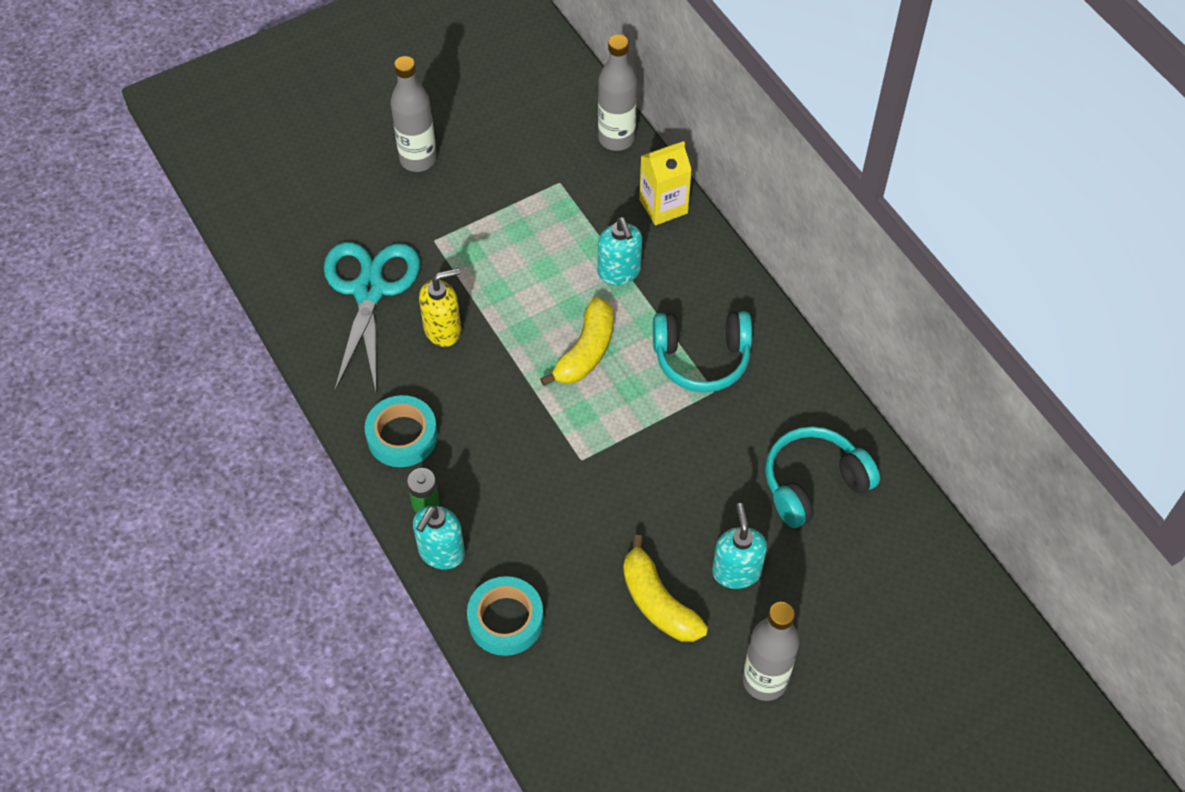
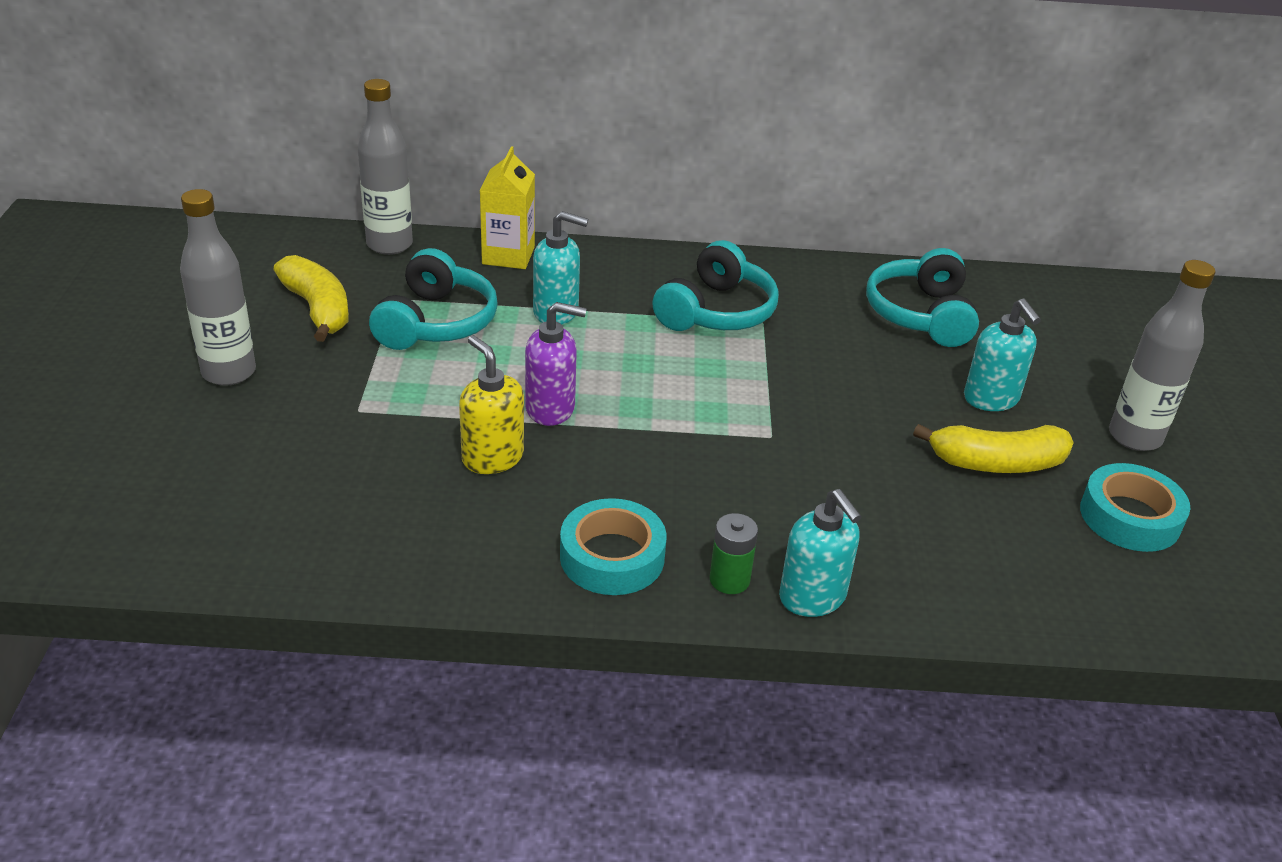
camera: 60 degrees left, 20 degrees down
turquoise scissors [324,242,420,392] -> none
yellow soap dispenser [419,268,461,347] -> yellow soap dispenser turned 45 degrees counterclockwise [459,335,524,474]
turquoise tape [467,576,544,656] -> turquoise tape moved to [1080,463,1190,552]
yellow banana [540,297,613,386] -> yellow banana moved to [273,255,349,342]
turquoise soap dispenser [712,503,767,589] -> turquoise soap dispenser turned 135 degrees counterclockwise [964,298,1041,411]
none -> turquoise headphones [369,248,498,350]
none -> purple soap dispenser [525,302,587,426]

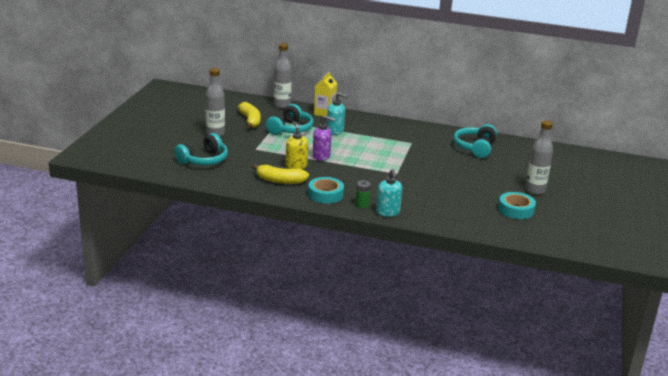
camera: 15 degrees right, 10 degrees down
turquoise headphones [652,240,779,331] -> turquoise headphones moved to [174,133,228,165]
yellow banana [913,424,1073,473] -> yellow banana moved to [253,164,309,184]
turquoise soap dispenser [964,298,1041,411] -> none

